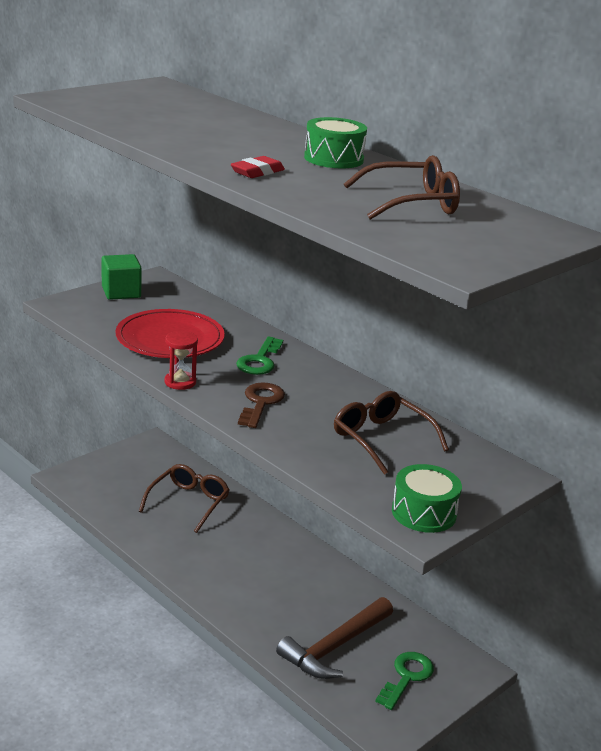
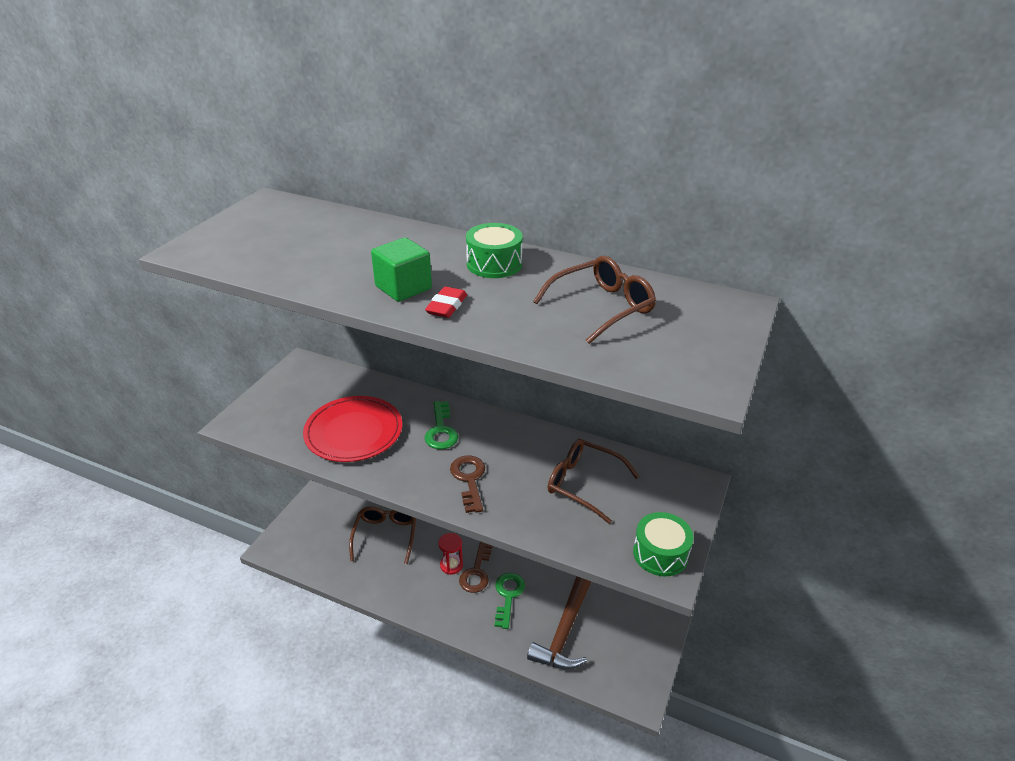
camera: 20 degrees left, 10 degrees up
green cube [101,254,142,300] -> green cube moved to [371,237,432,302]
red hourglass [164,331,198,390] -> red hourglass moved to [438,533,463,575]
green key [375,652,434,710] -> green key moved to [495,573,525,629]
none -> brown key [459,542,492,593]

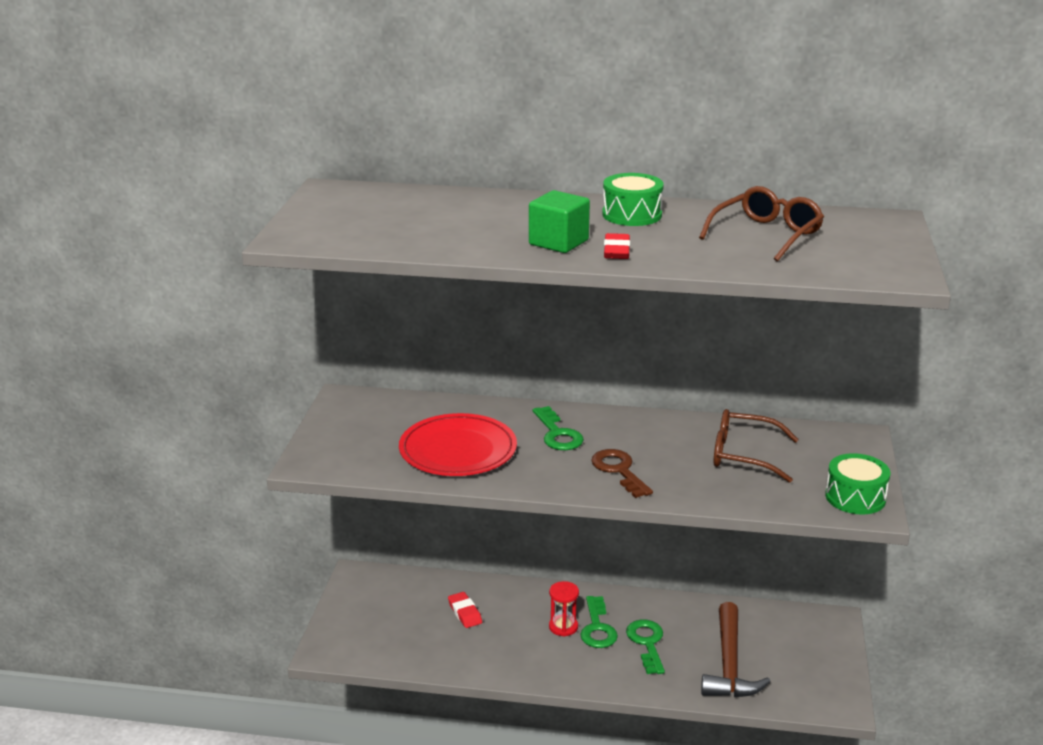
camera: 15 degrees left, 10 degrees down
brown glasses [349,506,416,564] -> red eraser [448,592,482,628]
brown key [459,542,492,593] -> green key [580,596,618,648]

